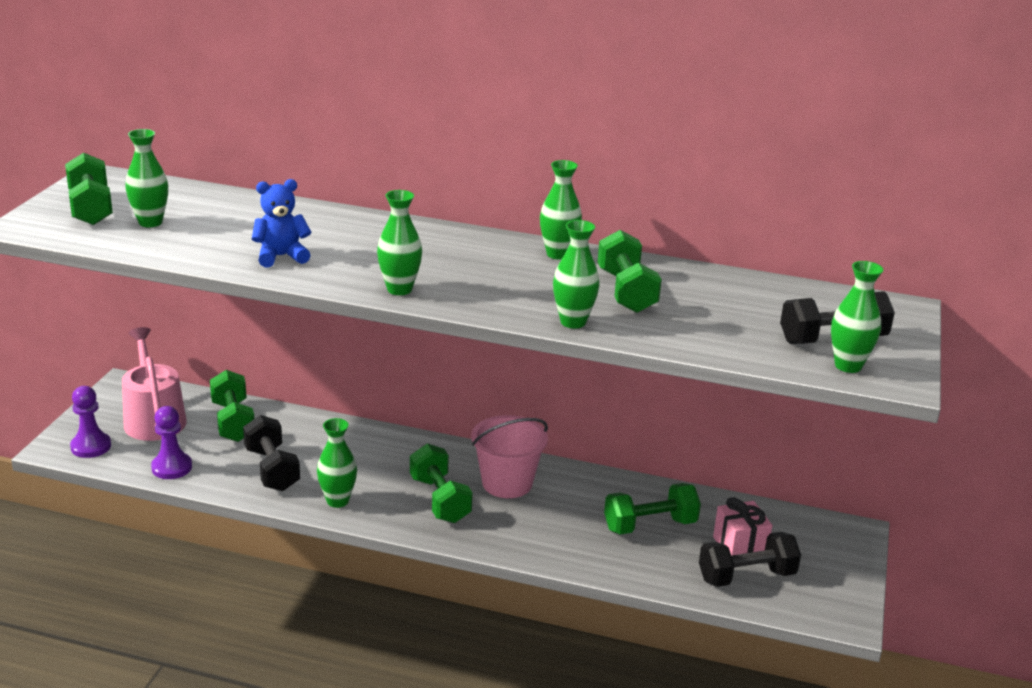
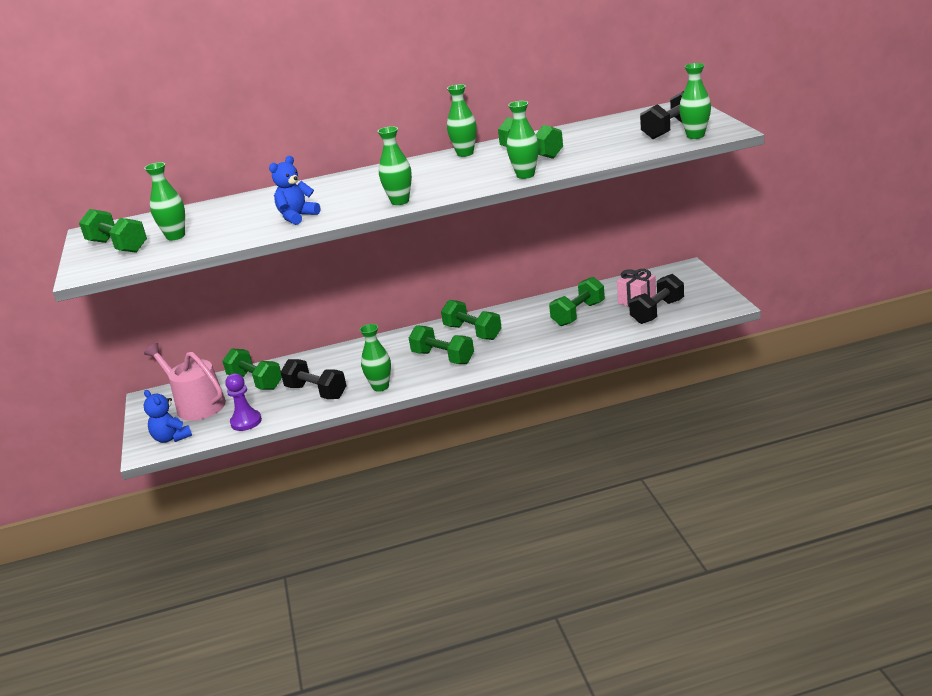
camera: 25 degrees left, 0 degrees up
purple pawn [70,386,111,458] -> blue teddy bear [144,390,192,443]
pink bucket [471,415,548,498] -> green dumbbell [441,300,501,340]

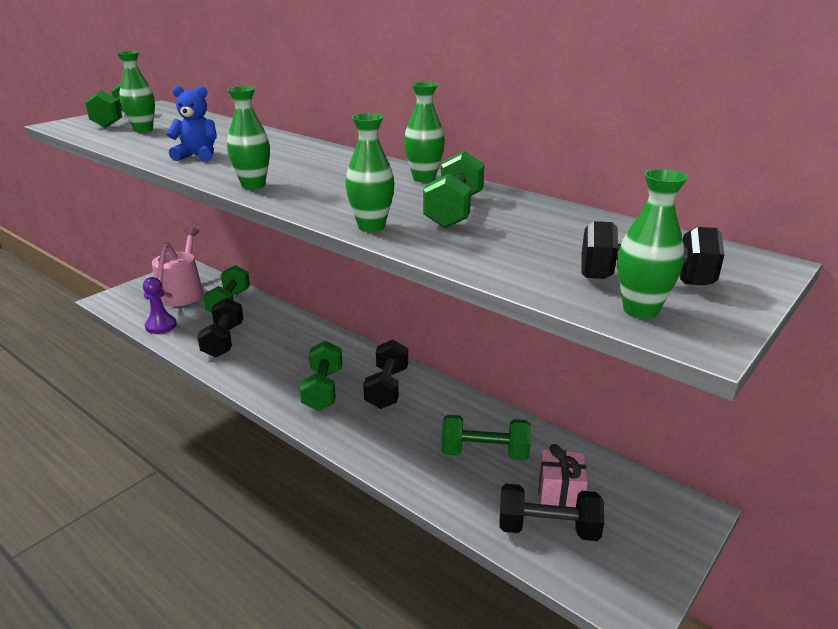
camera: 50 degrees right, 0 degrees up
blue teddy bear [144,390,192,443] -> none
green vase [360,324,391,392] -> none
green dumbbell [441,300,501,340] -> black dumbbell [363,340,408,409]

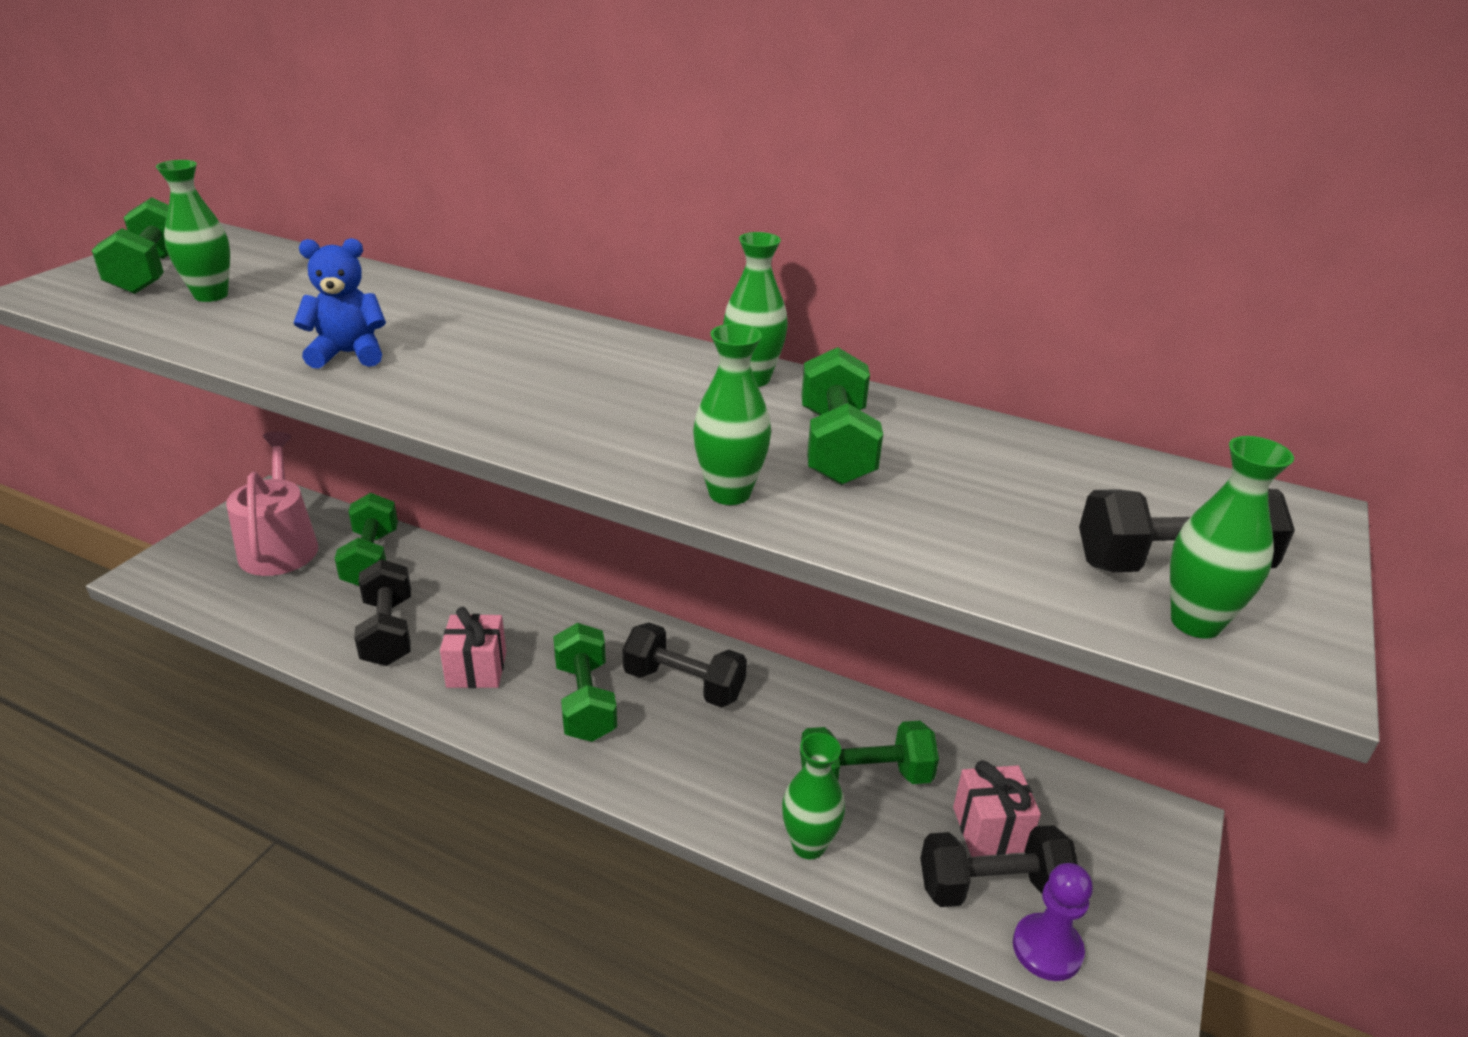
camera: 15 degrees left, 5 degrees up
purple pawn [143,277,177,334] -> purple pawn moved to [1013,863,1093,981]
green vase [227,86,270,189] -> green vase moved to [782,733,845,859]
black dumbbell [363,340,408,409] -> black dumbbell turned 60 degrees counterclockwise [622,623,747,708]
none -> pink gift [440,607,506,688]

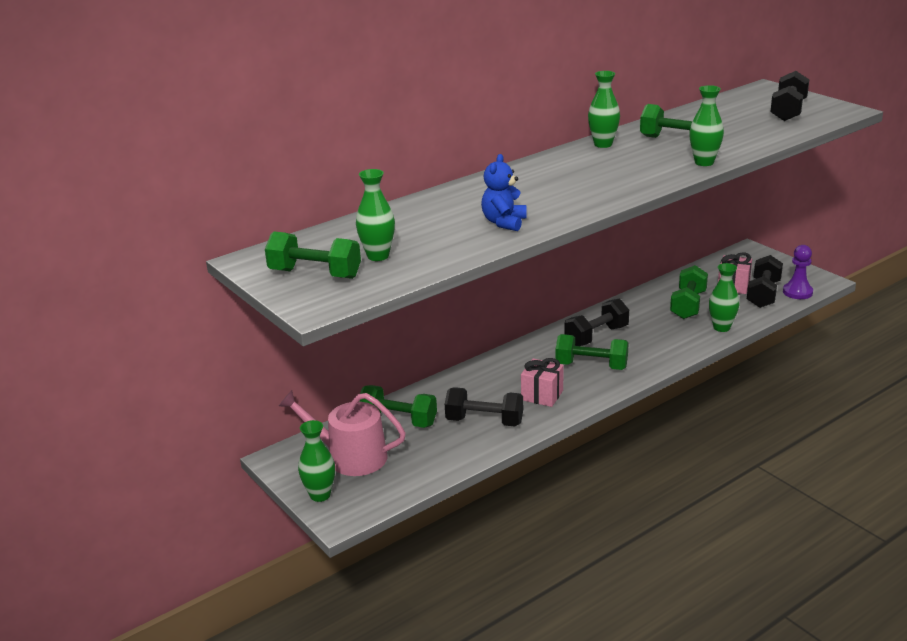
camera: 60 degrees left, 5 degrees down
green vase [1170,436,1294,639] -> green vase moved to [298,420,335,502]

